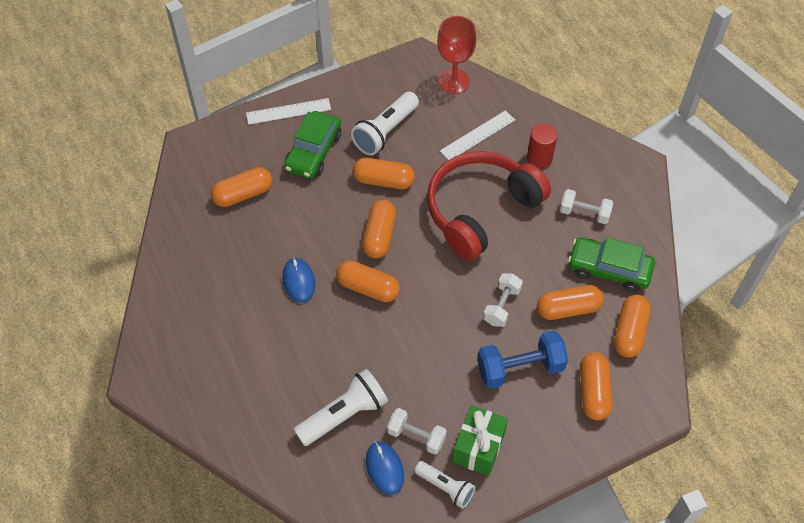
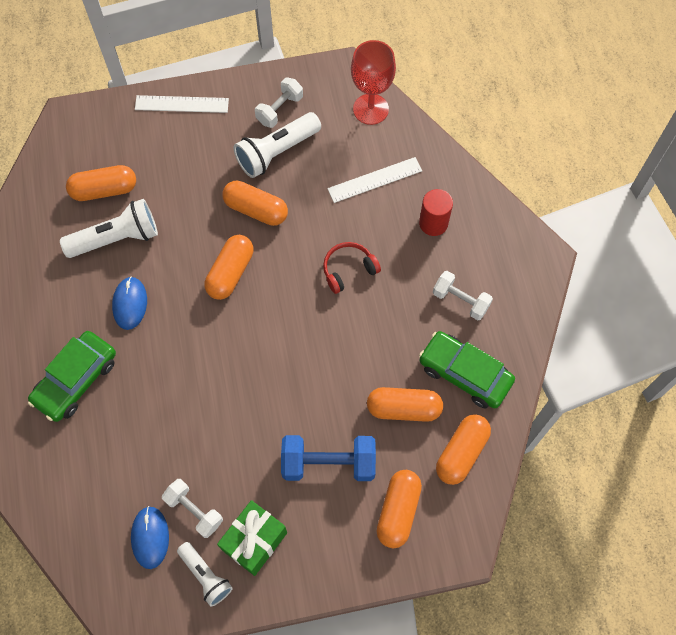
camera: 15 degrees right, 10 degrees up
green car [284,111,341,179] -> green car moved to [28,331,116,422]
white flashlight [294,369,388,446] -> white flashlight moved to [60,199,158,258]
orange capsule [336,260,400,302] -> none
red headphones [427,151,551,261] -> red headphones [323,242,381,294], size x0.42
white dumbbell [483,273,523,327] -> white dumbbell moved to [255,77,303,128]

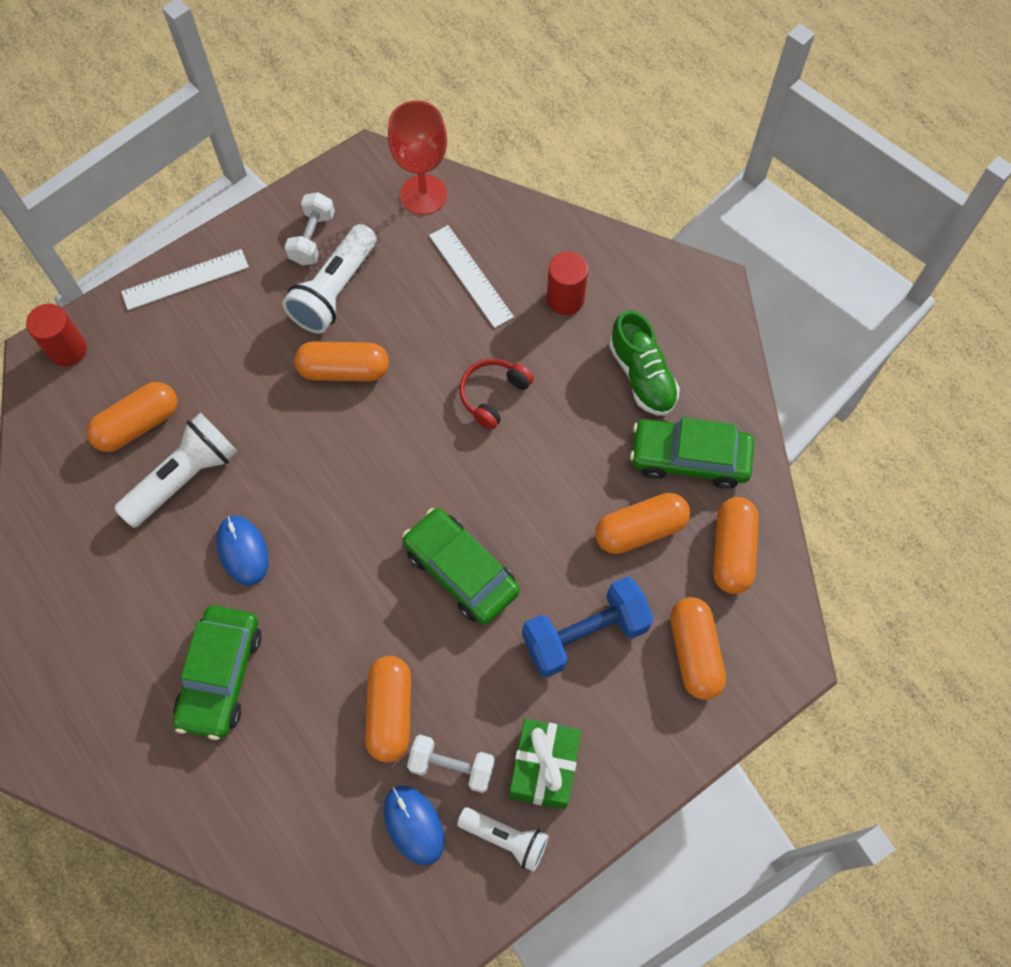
camera: 25 degrees left, 0 degrees up
orange capsule [205,235,254,300] -> orange capsule moved to [365,656,411,762]
white ruler [327,157,422,203] -> white ruler turned 75 degrees counterclockwise [429,225,514,328]
white dumbbell [433,271,493,320] -> green shoe [609,310,680,416]
none -> red cylinder [26,304,87,367]
none -> green car [402,508,520,624]

